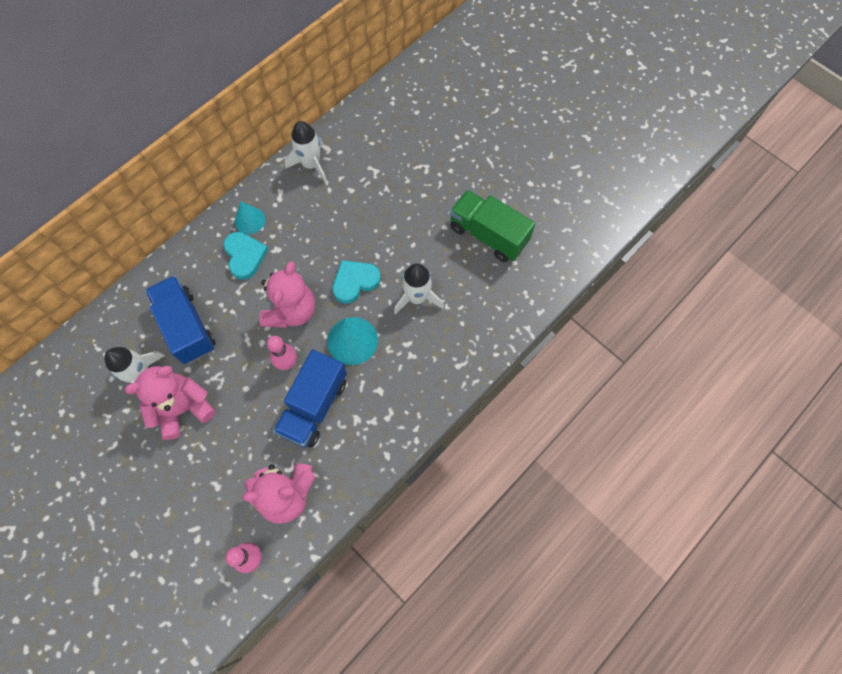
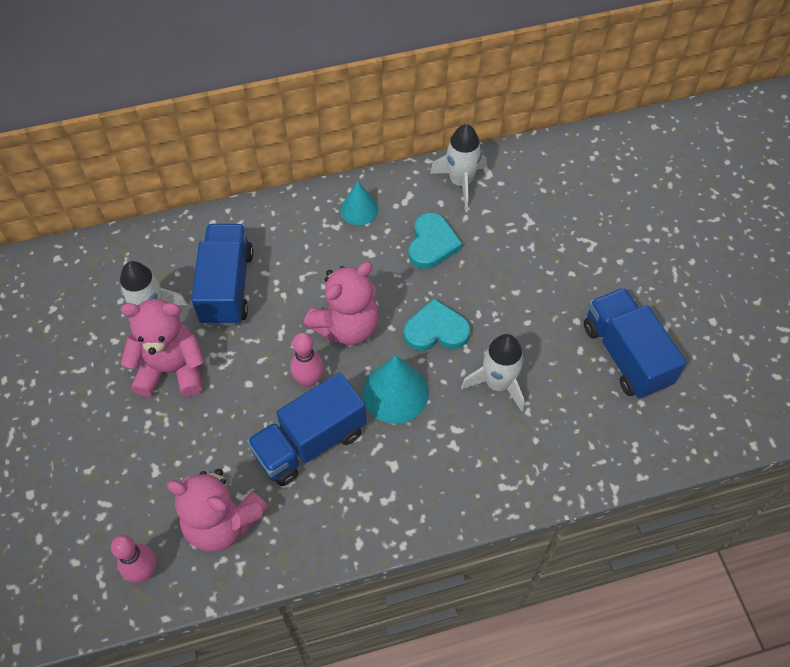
camera: 30 degrees right, 10 degrees down
turquoise heart [224,232,269,280] -> turquoise heart moved to [409,213,463,269]
green truck [450,190,535,262] -> blue truck [584,288,687,399]

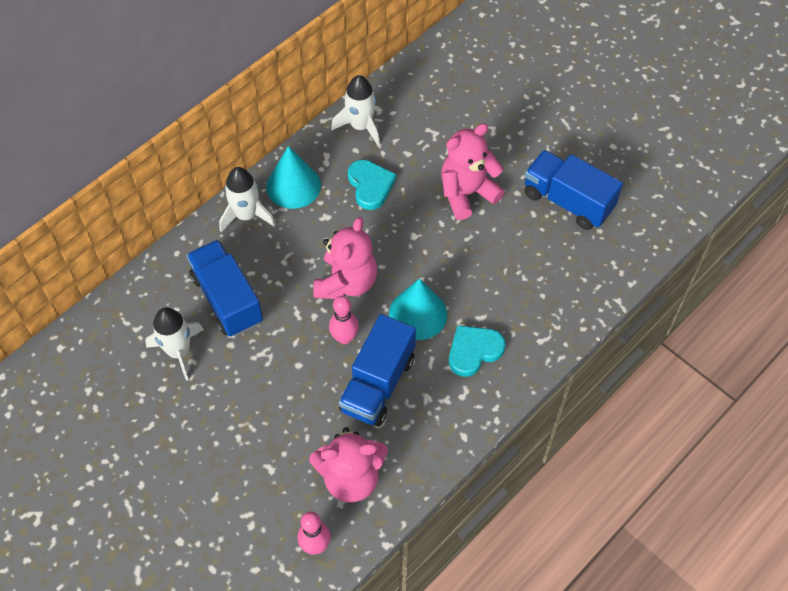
camera: 30 degrees left, 0 degrees up
pink teddy bear [121,299,205,397] -> pink teddy bear moved to [441,123,505,220]
turquoise cone [340,181,378,225] -> turquoise cone [266,146,321,209], size x1.56
turquoise heart [403,299,470,351] -> turquoise heart moved to [449,325,506,377]
white rocket [461,334,525,412] -> white rocket moved to [219,167,275,232]

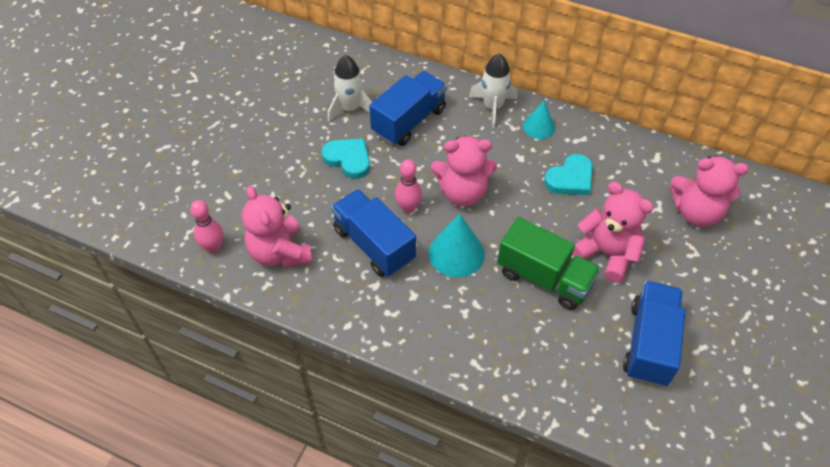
camera: 70 degrees right, 5 degrees down
turquoise cone [266,146,321,209] -> turquoise cone [523,100,555,139], size x0.64
white rocket [331,75,380,146] -> none
blue truck [339,314,416,426] -> blue truck turned 45 degrees clockwise [331,189,416,277]
turquoise heart [449,325,506,377] -> turquoise heart moved to [322,138,370,179]
none -> green truck [497,217,601,310]
none -> pink teddy bear [670,156,749,227]

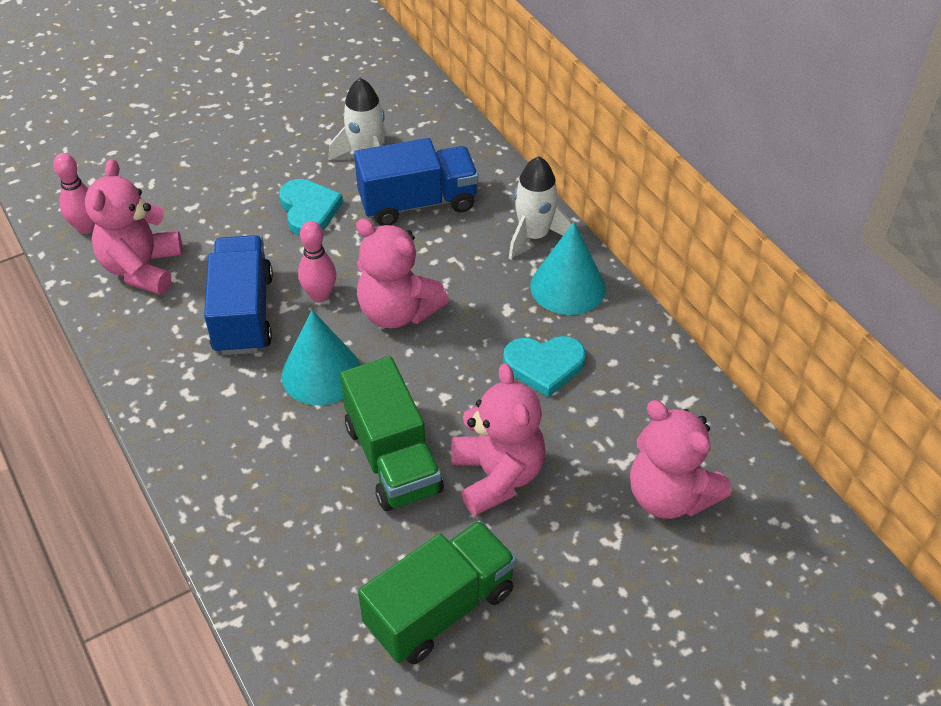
camera: 35 degrees right, 5 degrees down
turquoise cone [523,100,555,139] -> turquoise cone [530,222,606,315], size x1.56
blue truck [623,281,686,387] -> green truck [358,520,517,664]

